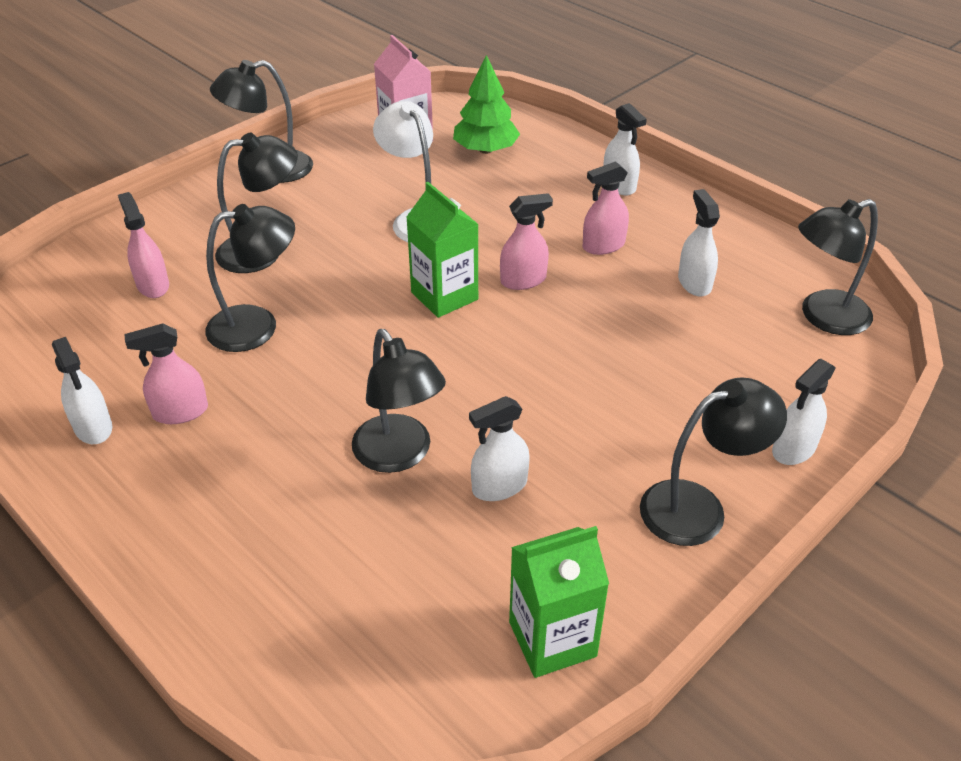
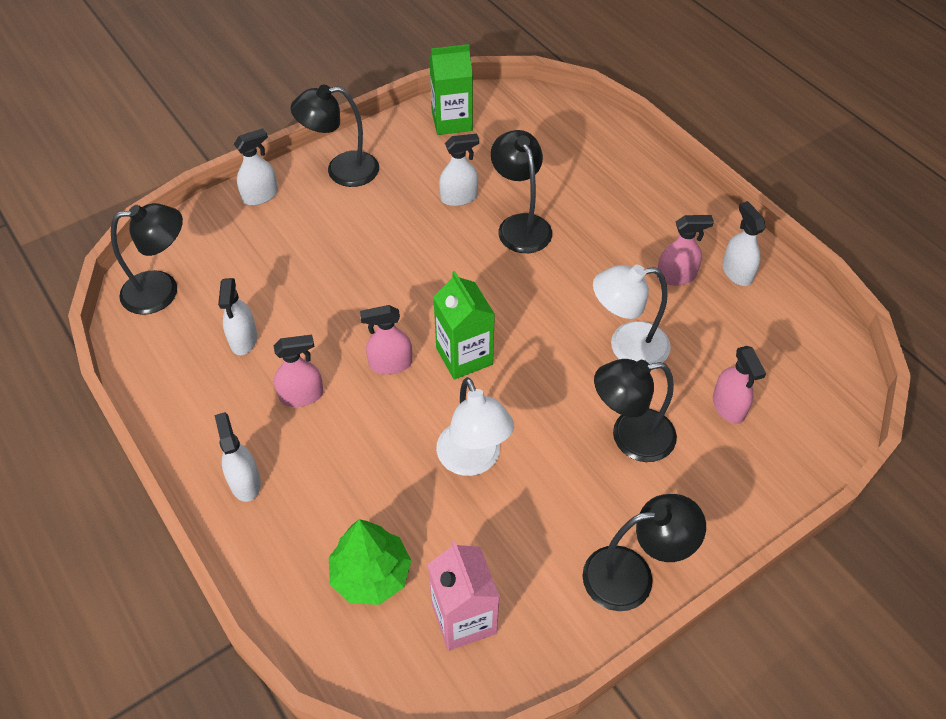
camera: 170 degrees left, 10 degrees up
black lamp [205,204,295,352] -> white lamp [593,265,671,364]

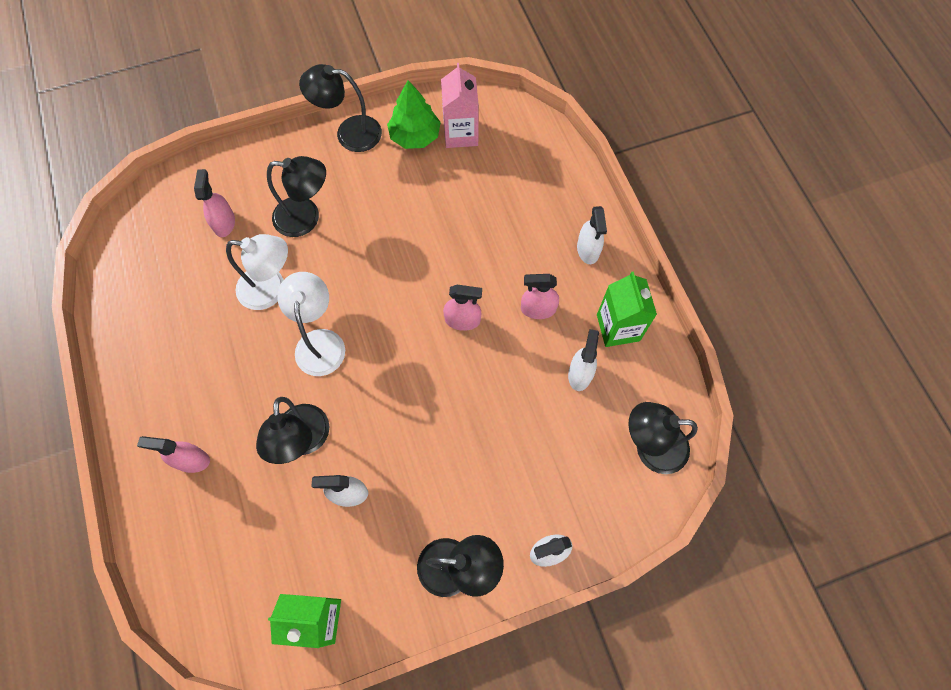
camera: 165 degrees left, 15 degrees up
green tree [329,519,412,605] -> green tree moved to [387,80,441,149]
green carton [433,271,495,380] -> green carton moved to [597,271,657,347]
white lamp [436,377,514,476] -> white lamp moved to [277,272,345,376]
pink spray bottle [657,215,714,286] -> pink spray bottle moved to [137,436,210,473]
white spray bottle [722,201,766,286] -> none

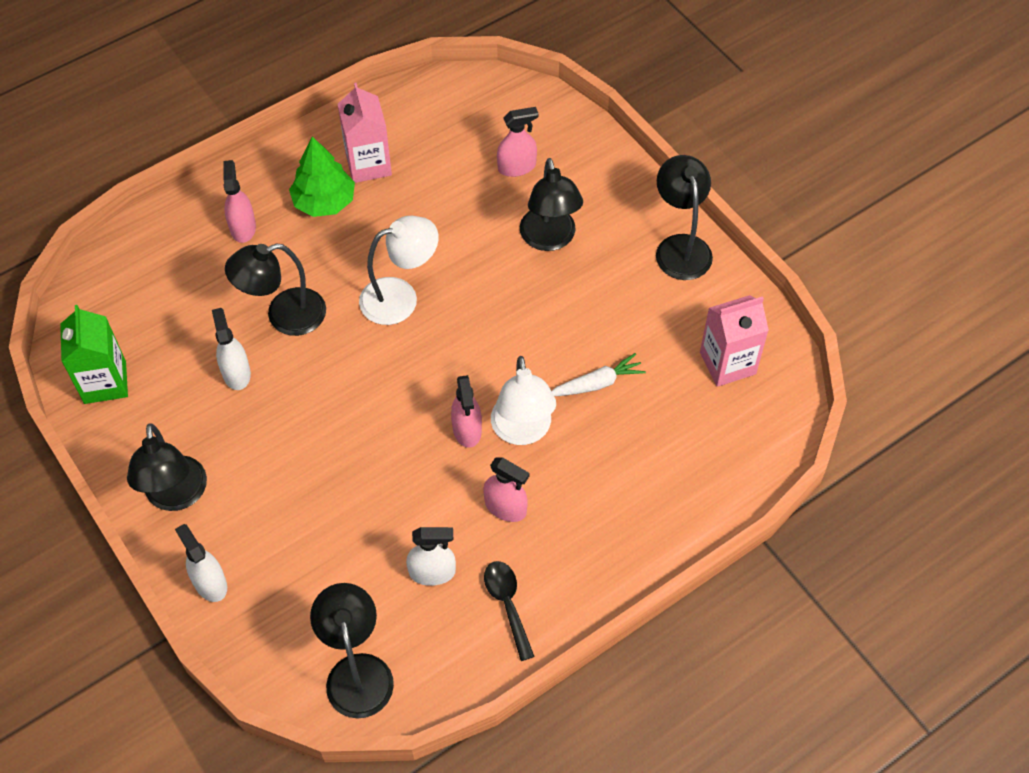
camera: 75 degrees right, 10 degrees down
white lamp [226,234,288,310] -> white lamp moved to [491,356,556,445]
green tree [387,80,441,149] -> green tree moved to [289,137,355,217]
pink spray bottle [521,274,559,319] -> pink spray bottle turned 135 degrees clockwise [483,457,530,522]
white spray bottle [577,206,607,264] -> none
green carton [597,271,657,347] -> black spoon [484,561,535,661]
none -> pink carton [338,83,392,183]
none -> white carrot [552,353,646,396]

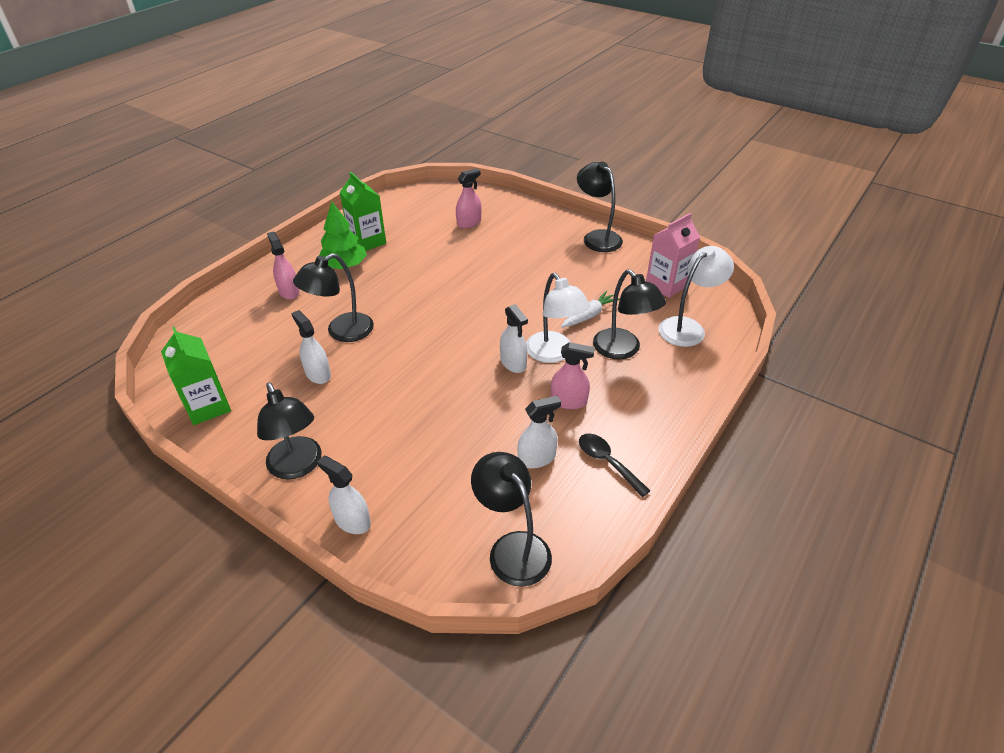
camera: 20 degrees left, 15 degrees down
pink carton [338,83,392,183] -> green carton [339,172,386,251]
white lamp [359,216,439,325] -> white lamp moved to [658,246,734,347]
pink spray bottle [451,375,482,448] -> white spray bottle [500,304,528,373]
black lamp [520,158,583,251] -> black lamp moved to [593,269,666,359]

